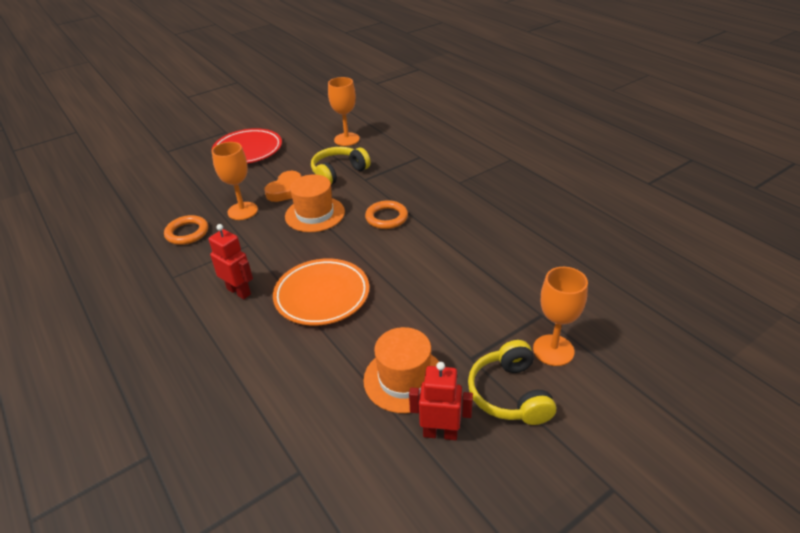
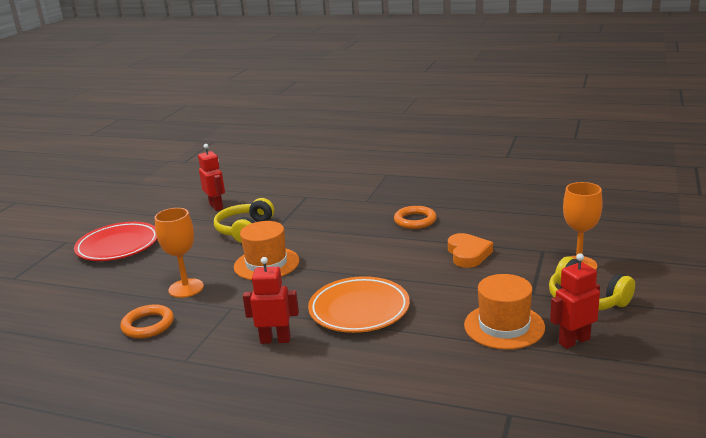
camera: 35 degrees left, 15 degrees down
orange heart [264,171,301,202] -> orange heart moved to [448,233,493,268]
orange goblet [328,77,360,146] -> red robot [198,144,225,211]
orange ring [365,200,408,229] -> orange ring moved to [394,206,436,229]

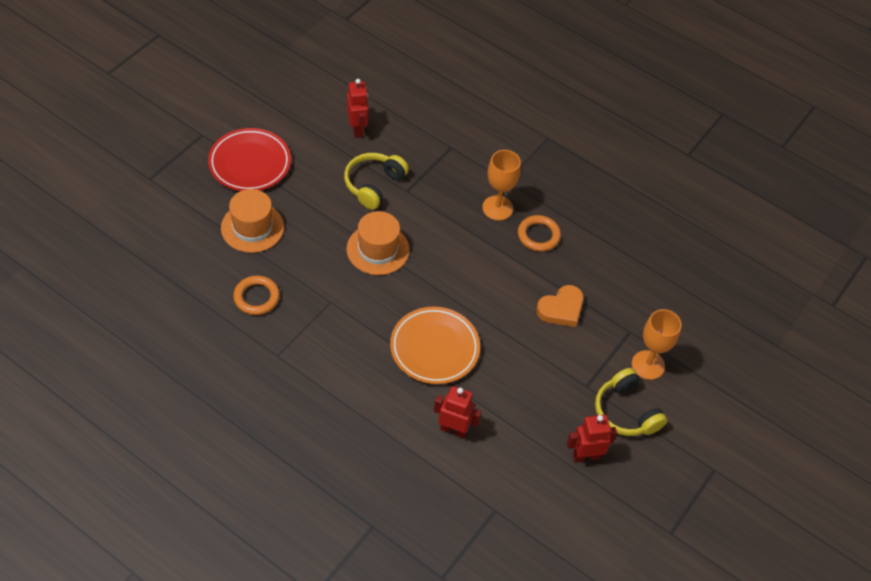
camera: 10 degrees right, 30 degrees up
orange goblet [155,208,204,298] -> orange goblet moved to [482,150,521,221]
red robot [243,257,299,344] -> red robot moved to [434,386,481,438]
orange heart [448,233,493,268] -> orange heart turned 45 degrees clockwise [536,285,584,327]
orange hat [464,274,545,350] -> orange hat moved to [221,189,284,253]

